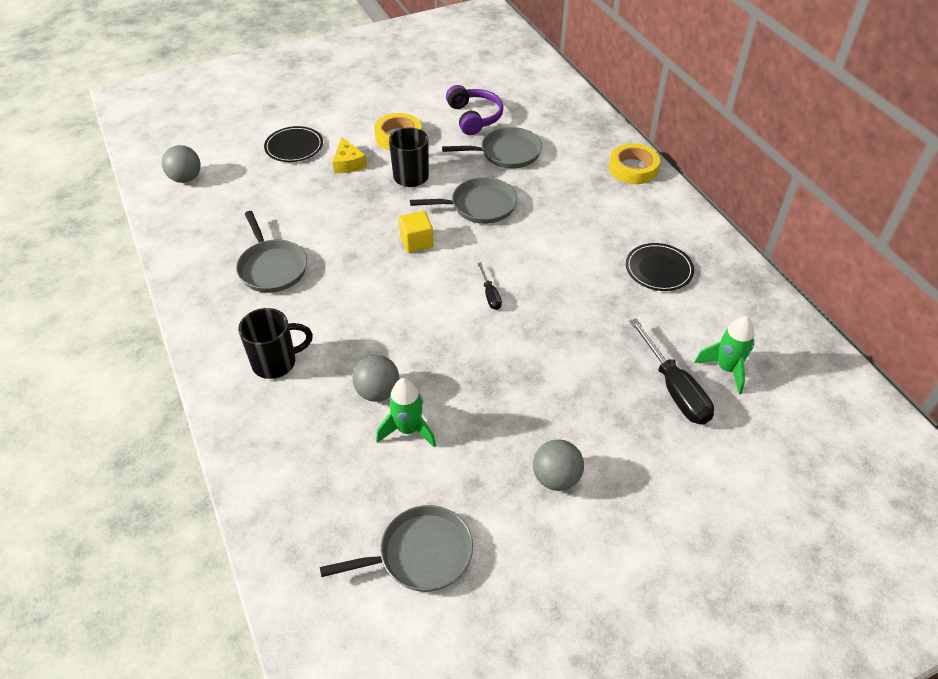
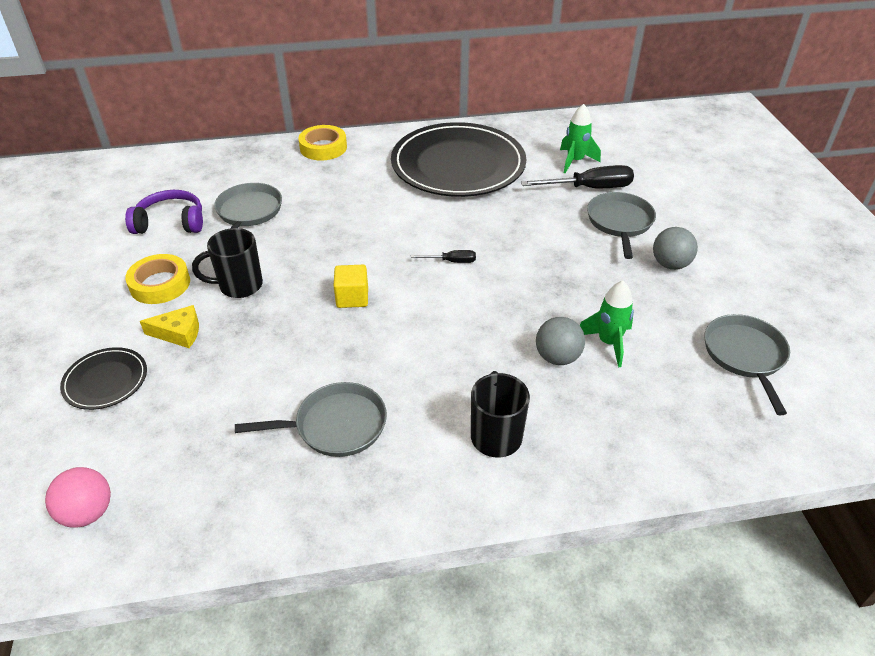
camera: 75 degrees left, 5 degrees down
grey ball [162,145,201,183] -> pink ball [45,467,111,528]
grey pan [410,177,517,224] -> grey pan moved to [587,192,656,259]
black plate [626,243,694,291] -> black plate [391,122,526,197], size x2.26

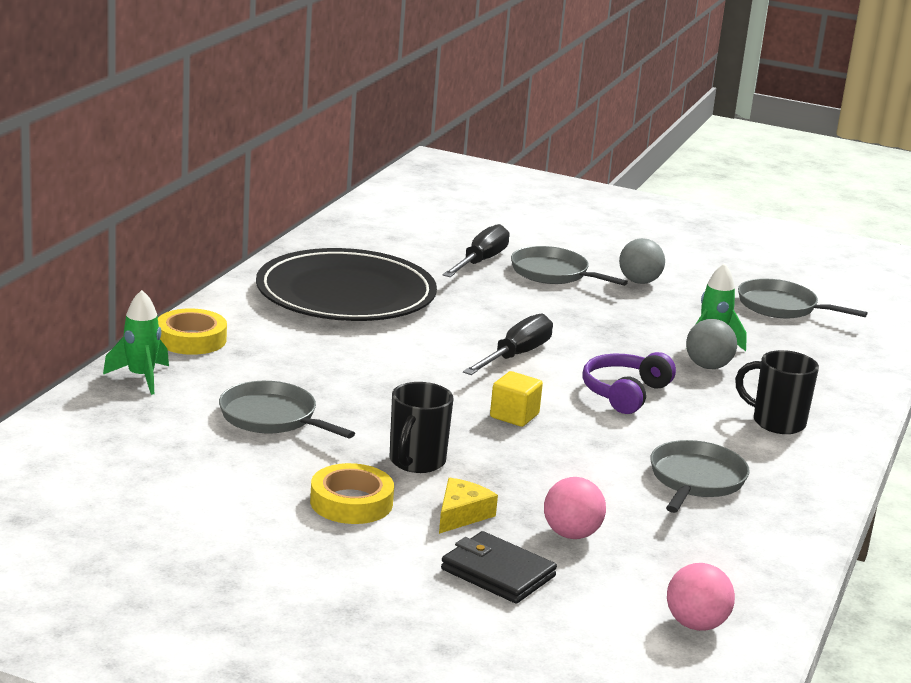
camera: 60 degrees left, 20 degrees down
black plate [60,347,147,410] -> black wallet [441,531,557,604]
purple headphones [125,190,203,234] -> purple headphones moved to [582,352,676,414]
black screwdriver [411,250,476,263] -> black screwdriver [463,313,553,375], size x1.94
green rocket [560,104,601,174] -> green rocket moved to [103,290,169,395]
none -> pink ball [544,477,606,539]

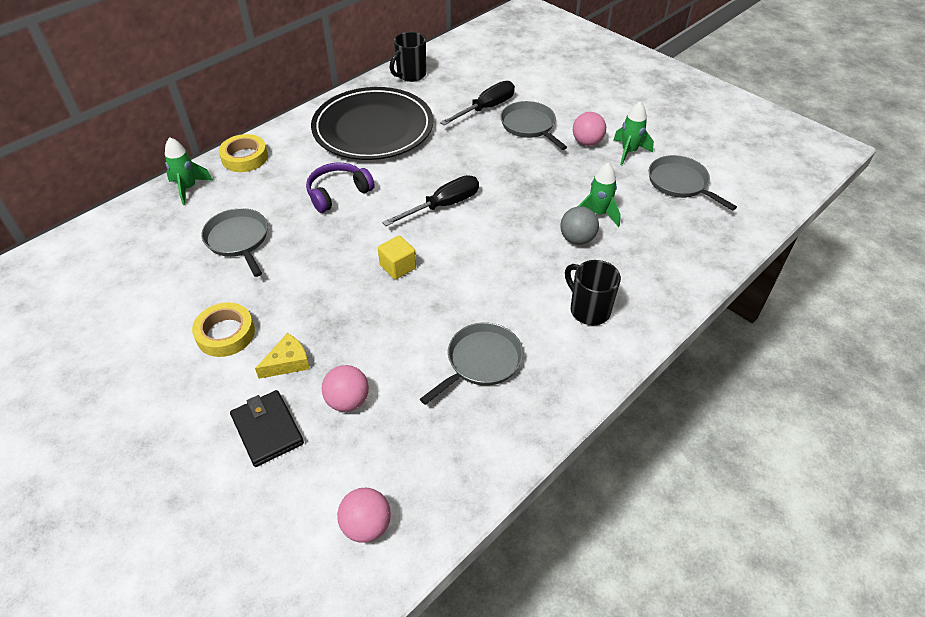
camera: 25 degrees right, 25 degrees up
black mug [389,382,453,473] -> black mug moved to [390,32,426,82]
purple headphones [582,352,676,414] -> purple headphones moved to [306,163,375,213]
grey ball [619,238,665,284] -> pink ball [573,112,606,146]
none -> green rocket [613,101,654,165]

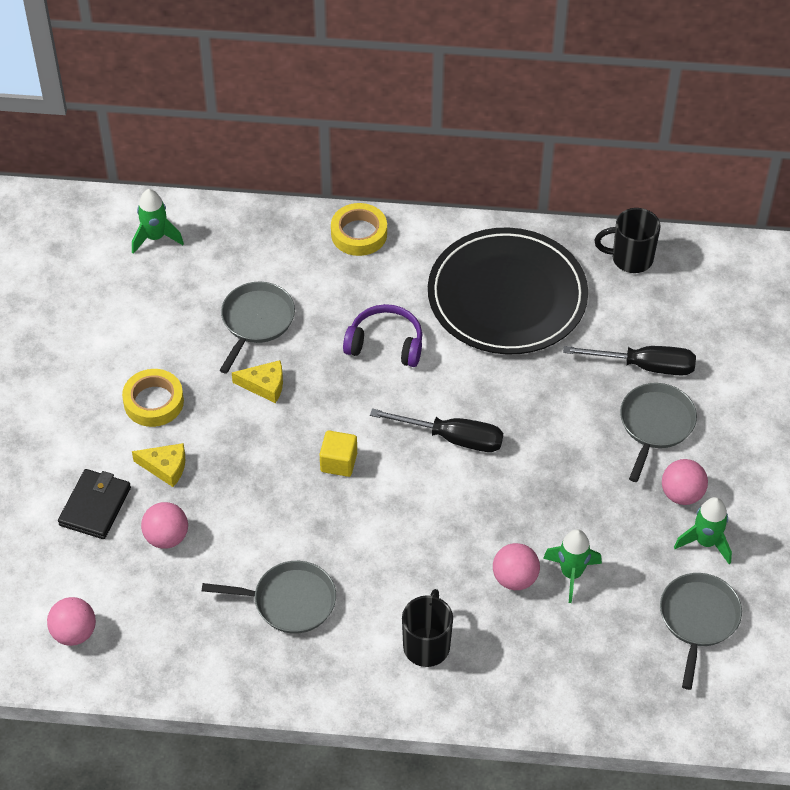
camera: 50 degrees right, 5 degrees up
green rocket [165,137,213,205] -> green rocket moved to [132,189,184,254]
grey ball [560,206,599,245] -> pink ball [493,543,540,590]
none -> yellow cheese [232,360,283,403]

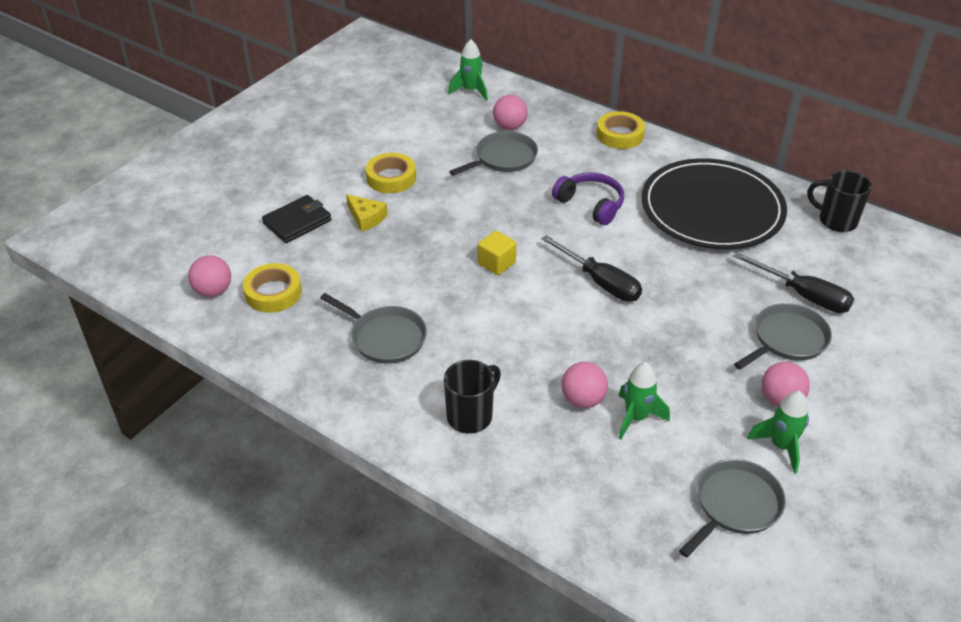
camera: 30 degrees right, 10 degrees down
pink ball [141,502,188,549] -> pink ball moved to [493,95,528,130]
yellow cheese [232,360,283,403] -> none
none -> yellow tape [243,263,302,313]

